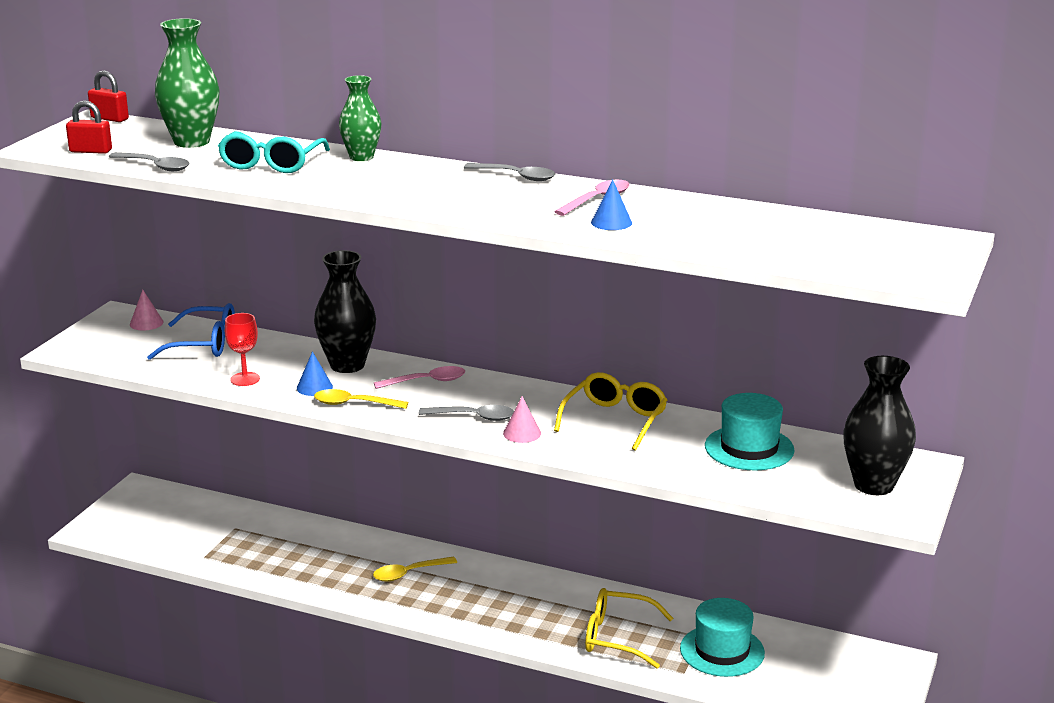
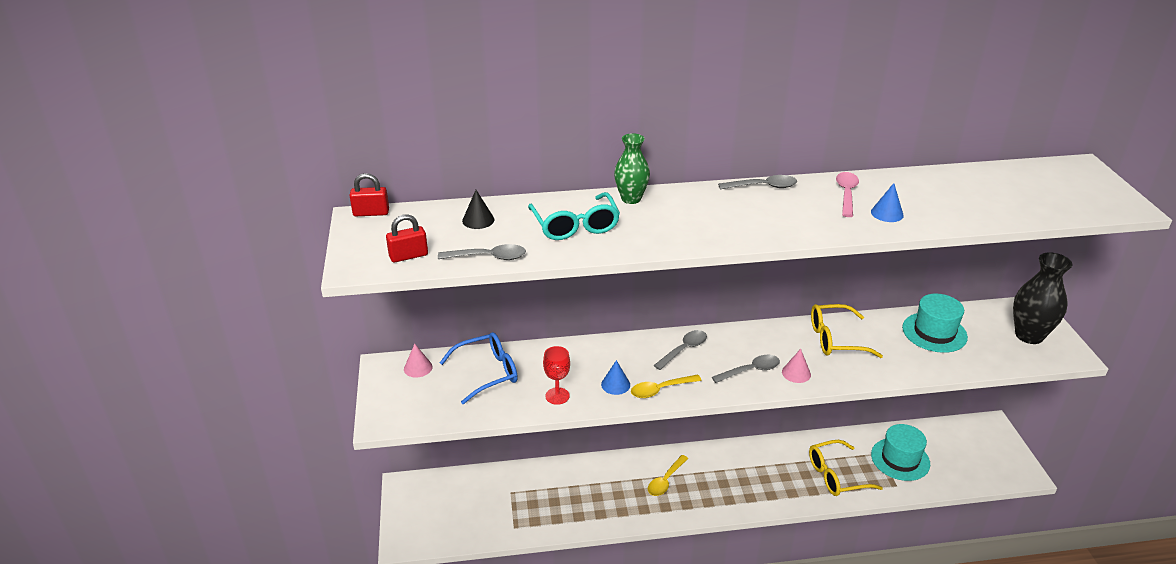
camera: 30 degrees left, 10 degrees up
green vase [155,18,219,148] -> black cone [462,190,494,229]
black vase [314,250,376,373] -> none
pink spoon [374,366,465,389] -> grey spoon [654,330,707,370]
yellow glasses [554,372,667,451] -> yellow glasses turned 90 degrees counterclockwise [811,304,883,358]

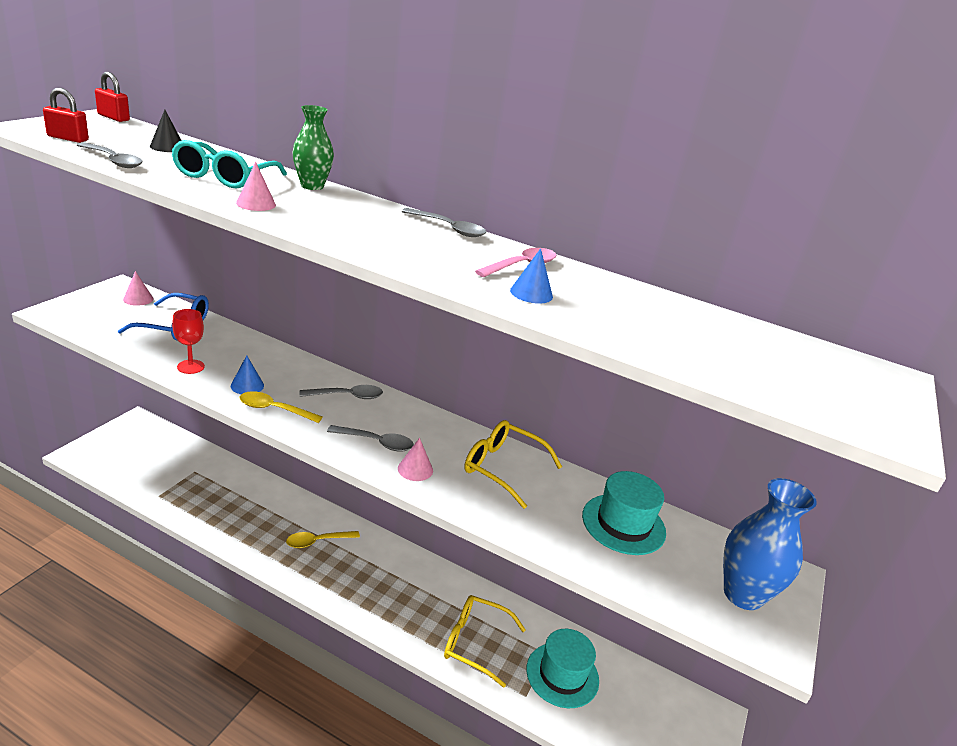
camera: 30 degrees right, 5 degrees down
black vase [1013,252,1072,344] -> blue vase [723,478,817,610]
none -> pink cone [236,162,276,211]

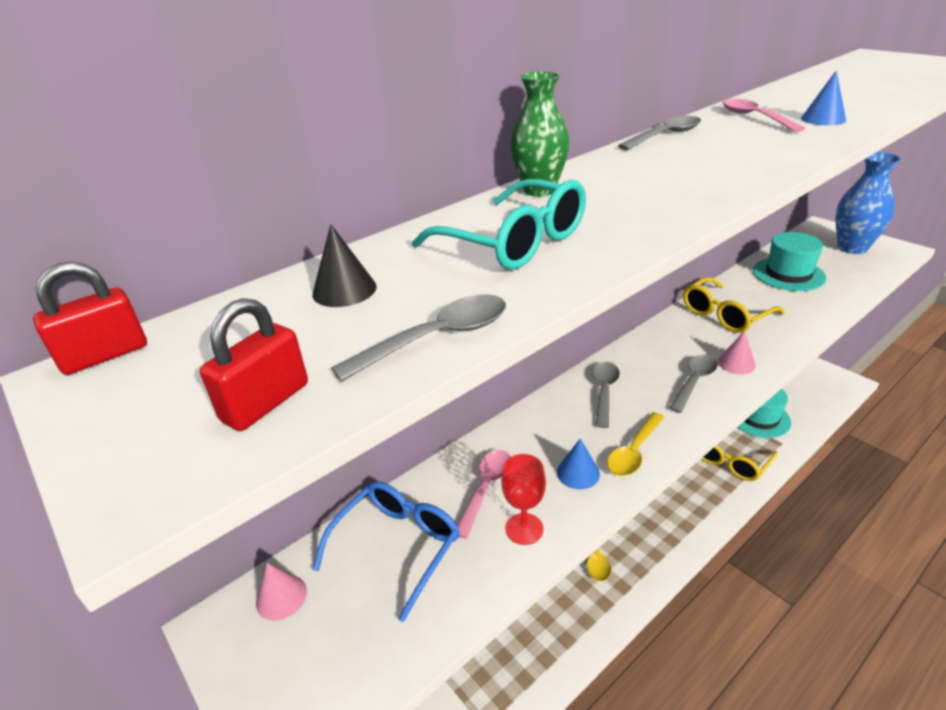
camera: 60 degrees left, 5 degrees up
pink cone [236,162,276,211] -> none
none -> pink spoon [457,450,511,539]

